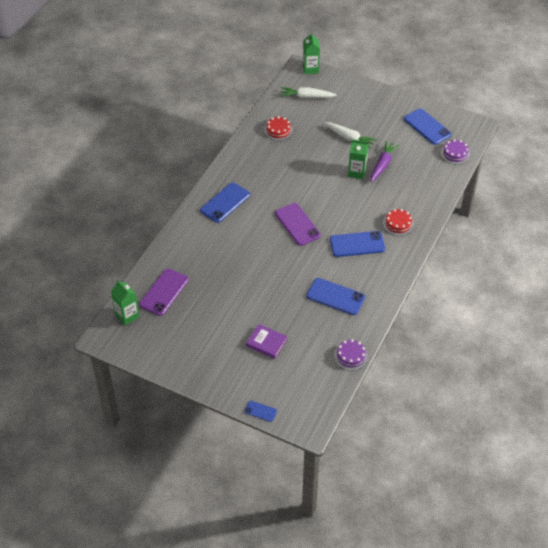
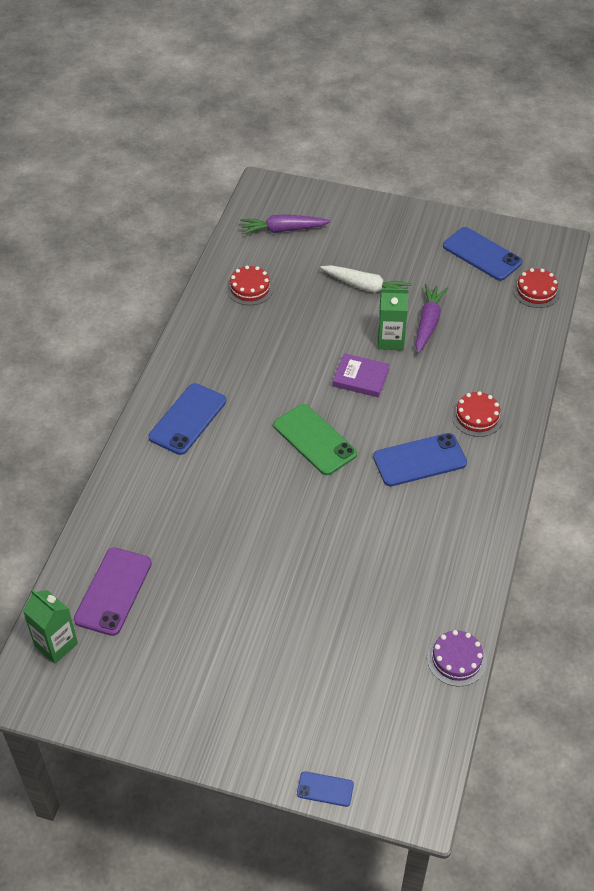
camera: 10 degrees left, 0 degrees up
purple book [246,324,287,359] -> purple book moved to [332,353,390,397]
purple phone [275,203,321,246] -> green phone [273,404,357,475]
white carrot [280,87,337,98] -> purple carrot [240,214,331,235]
green carton [303,33,320,74] -> none
blue phone [306,278,365,315] -> none
purple cake [441,139,470,165] -> red cake [513,268,560,308]

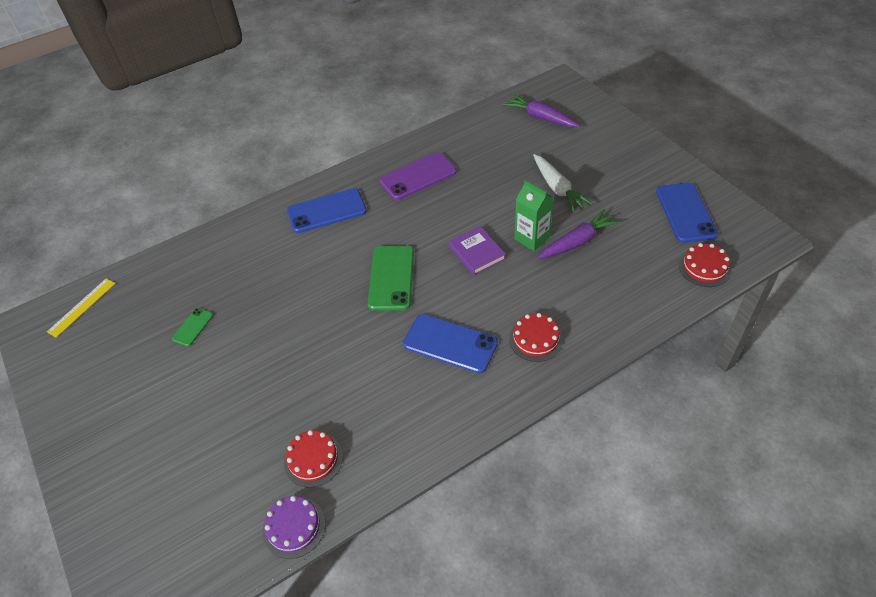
camera: 45 degrees right, 0 degrees up
green carton [23,589,78,664] -> yellow ruler [47,278,116,338]
purple phone [74,547,152,636] -> purple phone moved to [379,152,457,200]
red cake [227,265,274,305] -> red cake moved to [284,430,343,487]
blue phone [297,771,354,807] -> none
none -> green phone [172,308,213,346]

